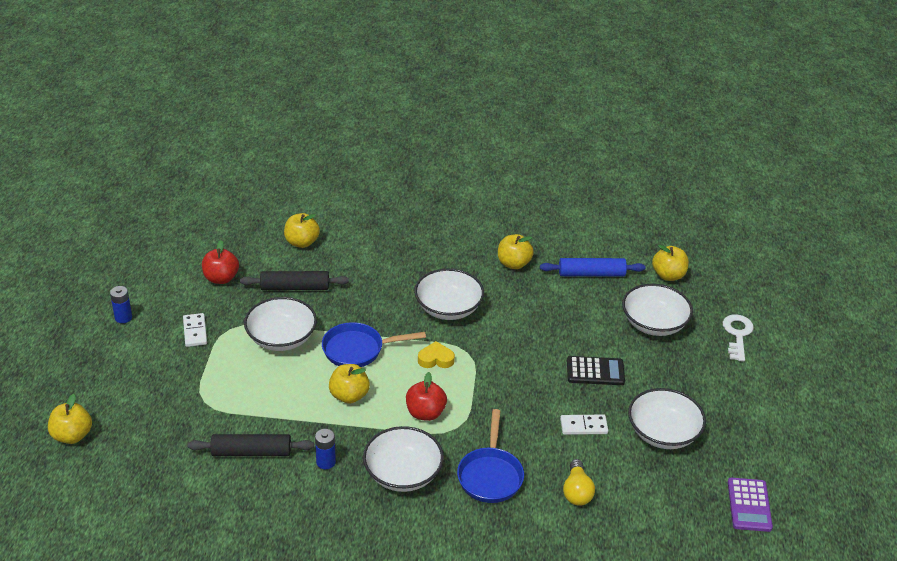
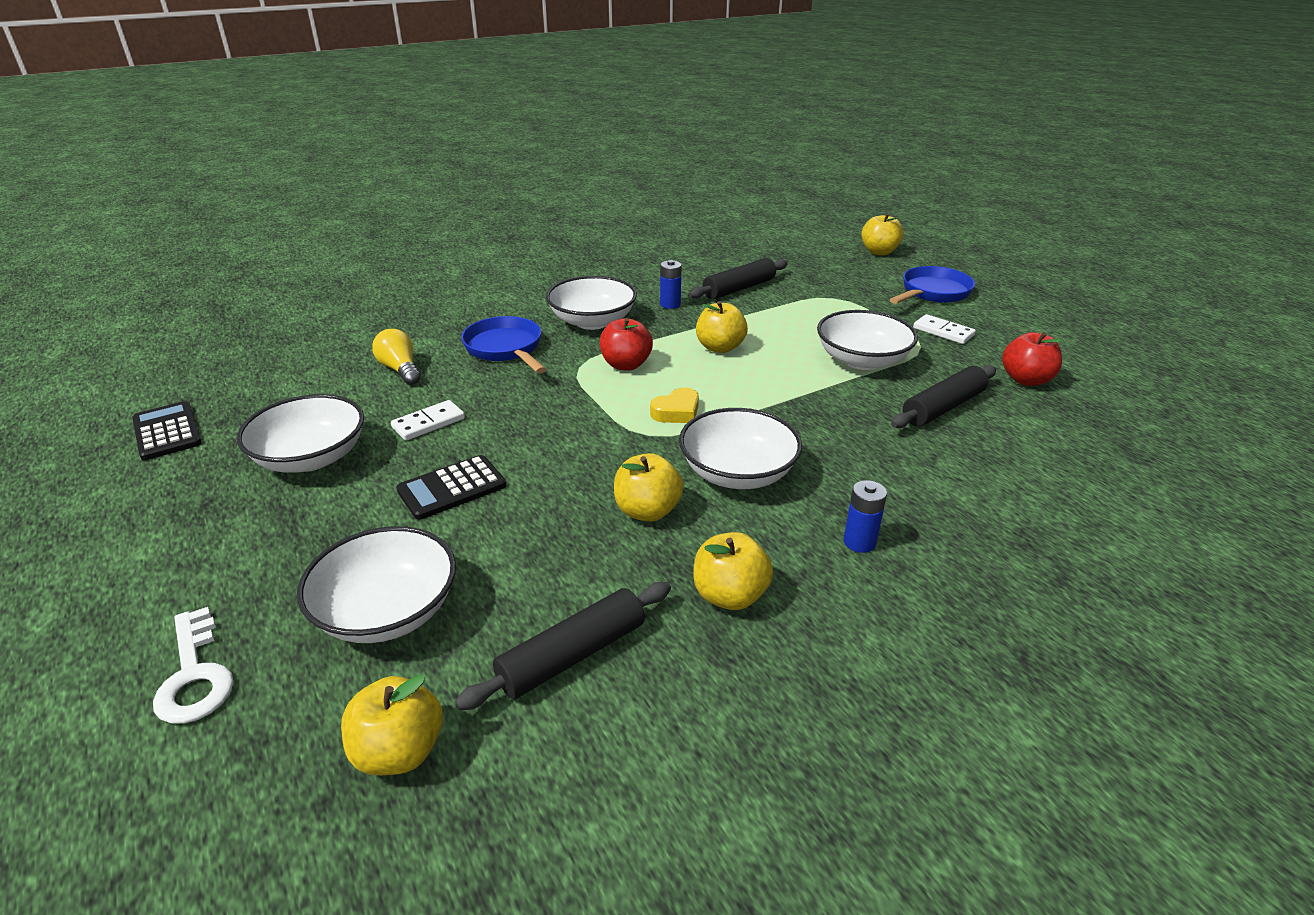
camera: 145 degrees right, 5 degrees down
blue battery [110,286,132,323] -> blue battery moved to [844,480,887,553]
yellow apple [284,213,320,248] -> yellow apple moved to [614,453,684,522]
blue pan [322,322,426,367] -> blue pan moved to [890,266,975,304]
blue rolling pin [540,258,645,277] -> black rolling pin [455,582,671,710]
purple calculator [728,478,773,532] -> black calculator [132,401,202,460]

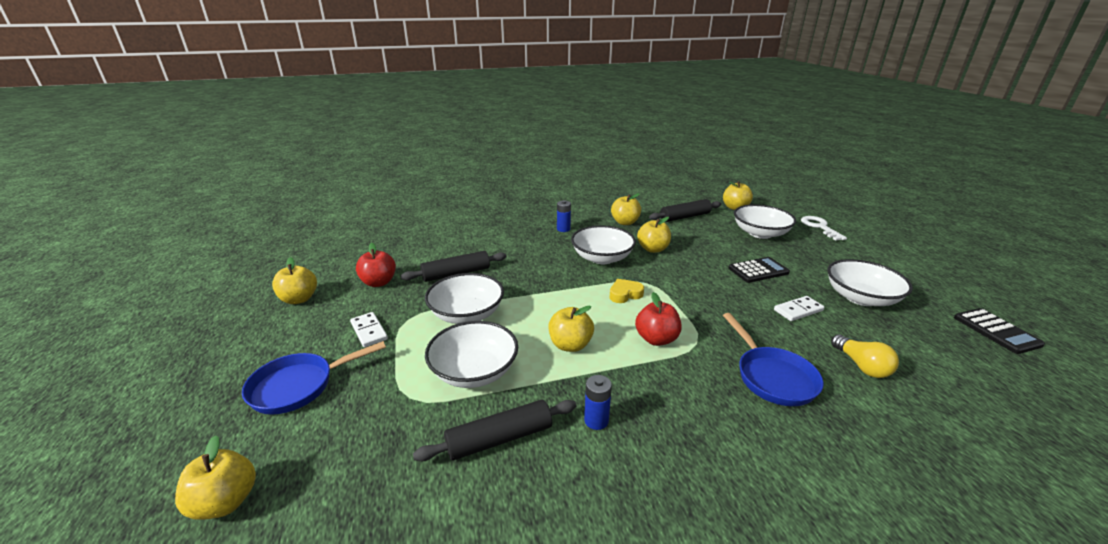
camera: 165 degrees left, 5 degrees down
white bowl [546,276,637,330] -> white bowl moved to [425,321,518,388]
none -> yellow apple [272,257,317,304]

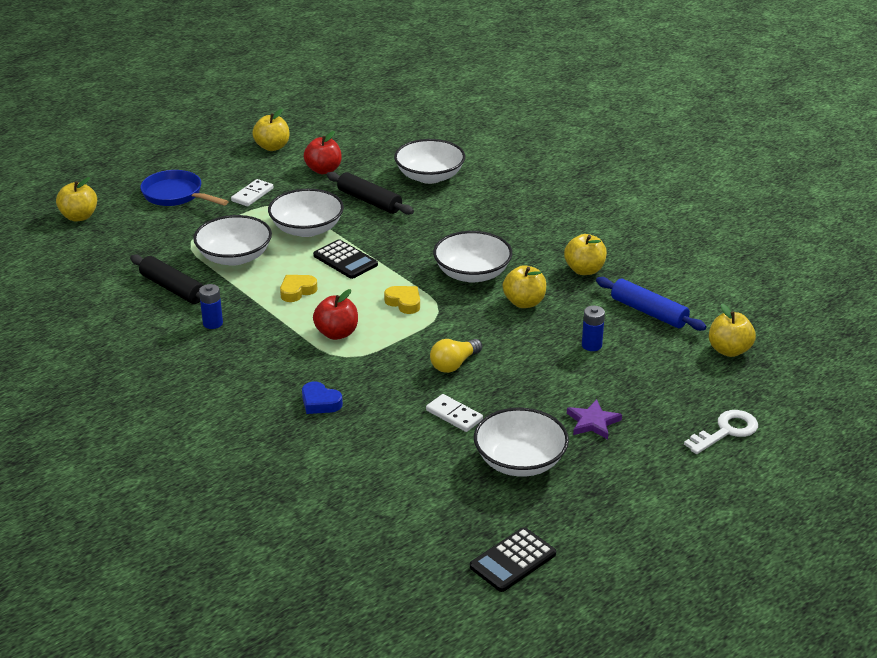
camera: 65 degrees right, 5 degrees up
yellow apple [549,306,594,352] -> yellow heart [280,275,318,302]
blue battery [557,200,571,232] -> blue battery moved to [582,306,605,351]
black rolling pin [649,199,721,222] -> blue rolling pin [596,277,706,331]
blue pan [723,313,824,406] -> blue heart [302,381,343,414]
black calculator [728,257,790,283] -> black calculator moved to [313,239,378,279]
white bowl [734,204,796,239] -> white bowl moved to [394,139,465,184]
yellow light bulb [831,334,899,378] -> yellow light bulb moved to [430,339,482,373]
none -> purple star [567,399,622,439]

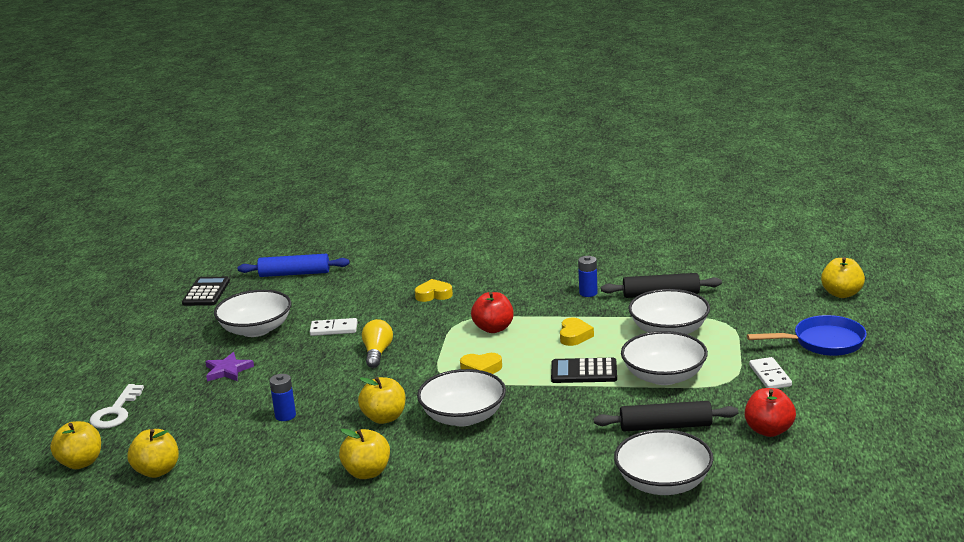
camera: 140 degrees right, 10 degrees down
yellow apple [252,109,290,151] -> yellow apple moved to [50,421,101,469]
blue heart [302,381,343,414] -> yellow heart [415,279,453,302]
blue rolling pin [596,277,706,331] -> blue rolling pin moved to [238,254,350,277]

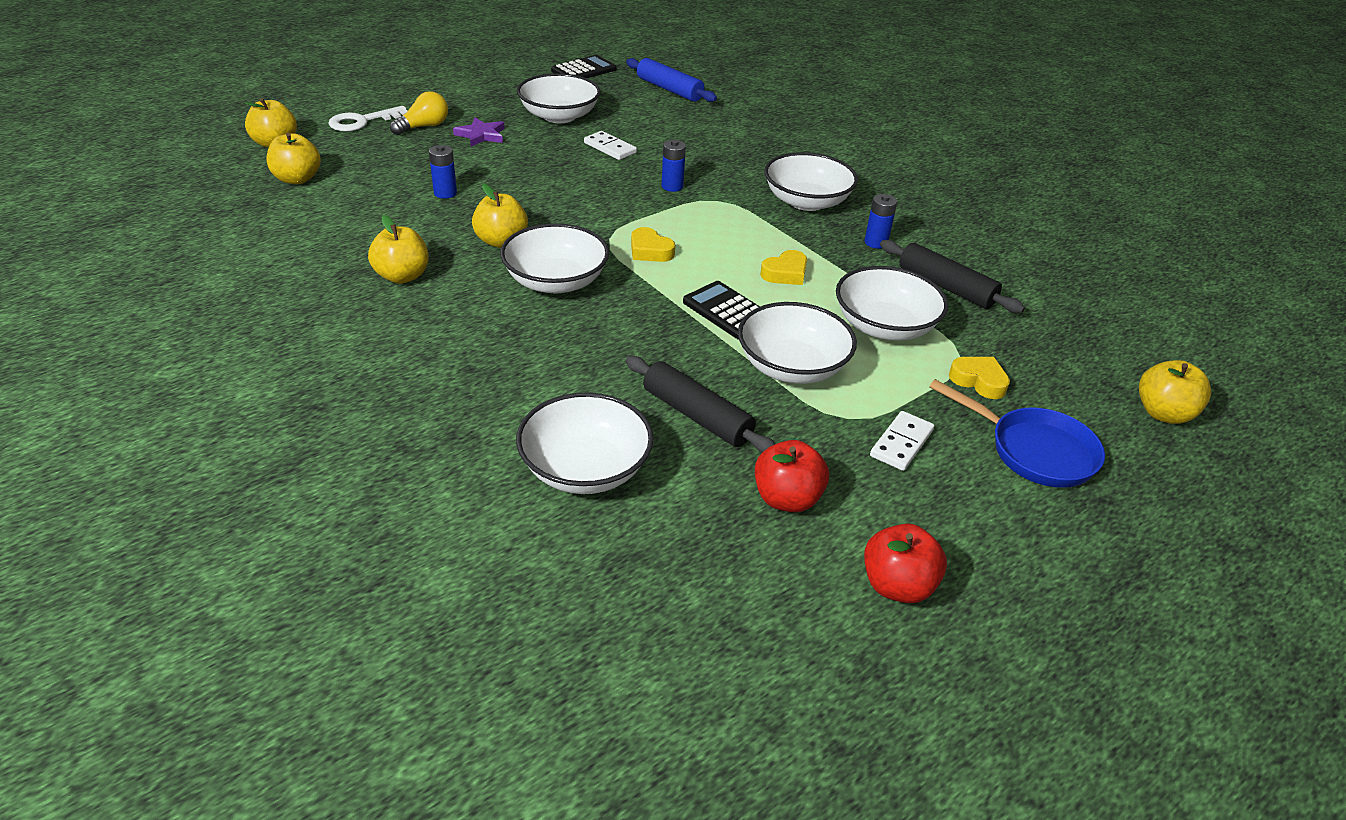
camera: 40 degrees right, 15 degrees up
yellow light bulb [362,319,393,368] -> yellow light bulb moved to [390,91,448,135]
yellow heart [415,279,453,302] -> yellow heart moved to [949,357,1010,399]
red apple [471,292,514,333] -> red apple moved to [864,523,947,603]
none -> blue battery [661,140,686,192]
none -> white bowl [764,152,858,211]

